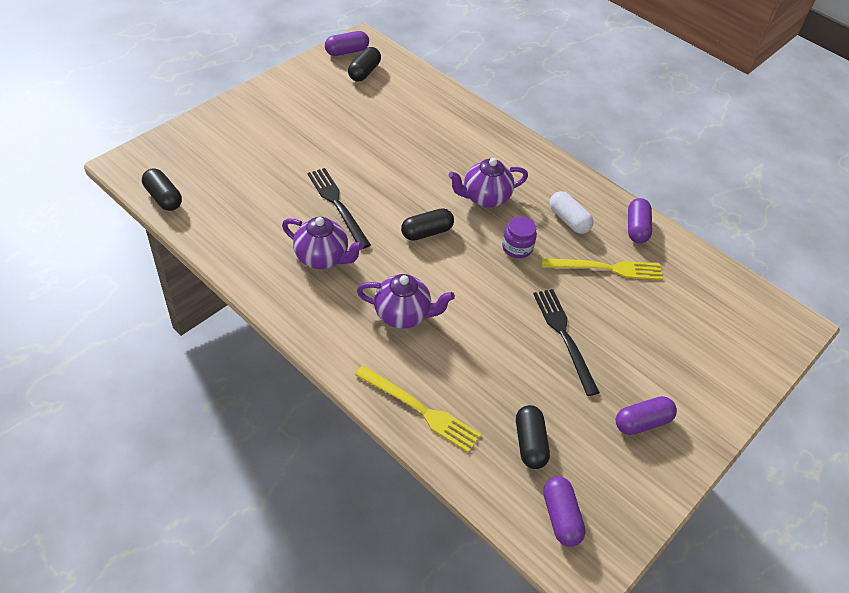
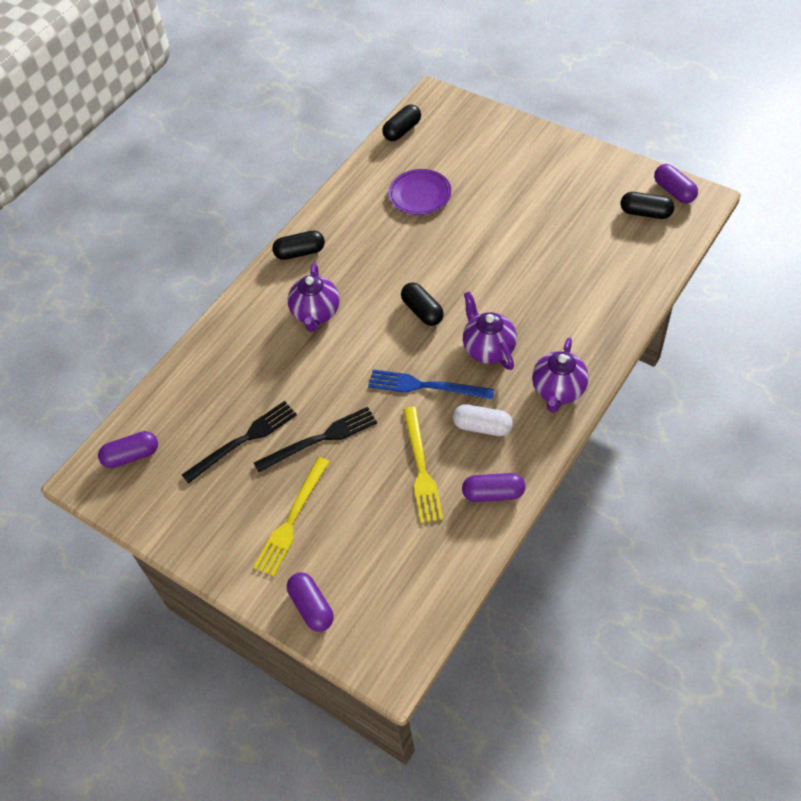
camera: 90 degrees right, 5 degrees up
purple teapot [282,217,364,269] -> purple teapot moved to [532,338,589,413]
black fork [307,168,371,249] -> black fork moved to [182,401,297,484]
yellow fork [355,365,481,452] -> yellow fork moved to [253,457,330,576]
purple jar [502,216,537,258] -> blue fork [368,370,494,400]
black capsule [516,405,550,469] -> black capsule moved to [272,231,325,260]
white capsule [550,191,594,234] -> white capsule turned 60 degrees clockwise [453,404,513,436]
purple capsule [615,396,677,435] -> purple capsule moved to [287,572,334,632]
none -> purple plate [388,169,451,215]

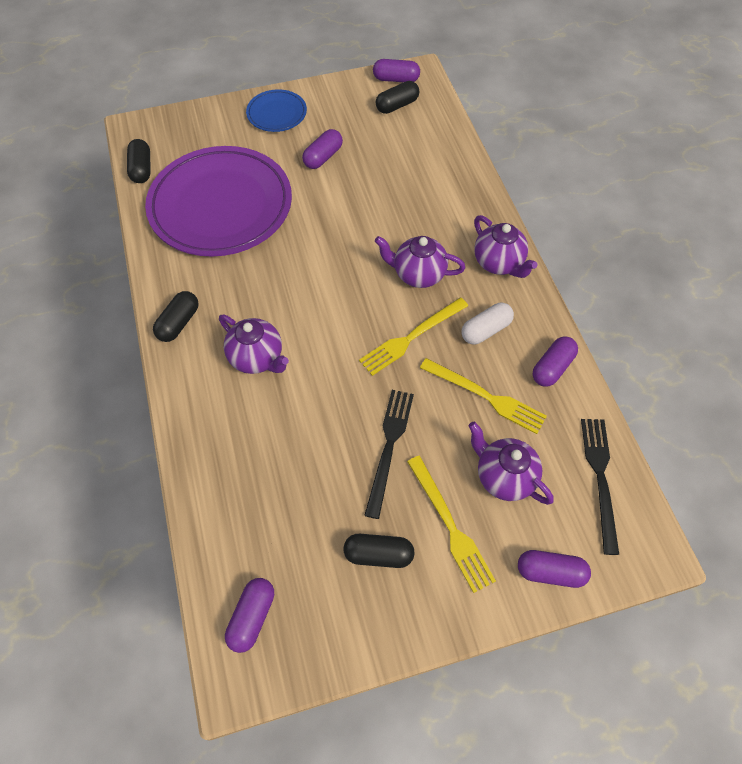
camera: 55 degrees left, 5 degrees up
black fork [182,401,297,484] -> black fork moved to [581,419,619,555]
blue fork [368,370,494,400] -> yellow fork [359,298,468,376]
purple plate [388,169,451,215] -> purple plate [145,146,292,257], size x2.18
black capsule [401,282,444,326] -> black capsule moved to [343,534,415,568]
none -> blue plate [246,89,307,132]
none -> purple capsule [302,129,343,169]
none -> purple teapot [469,421,554,505]

